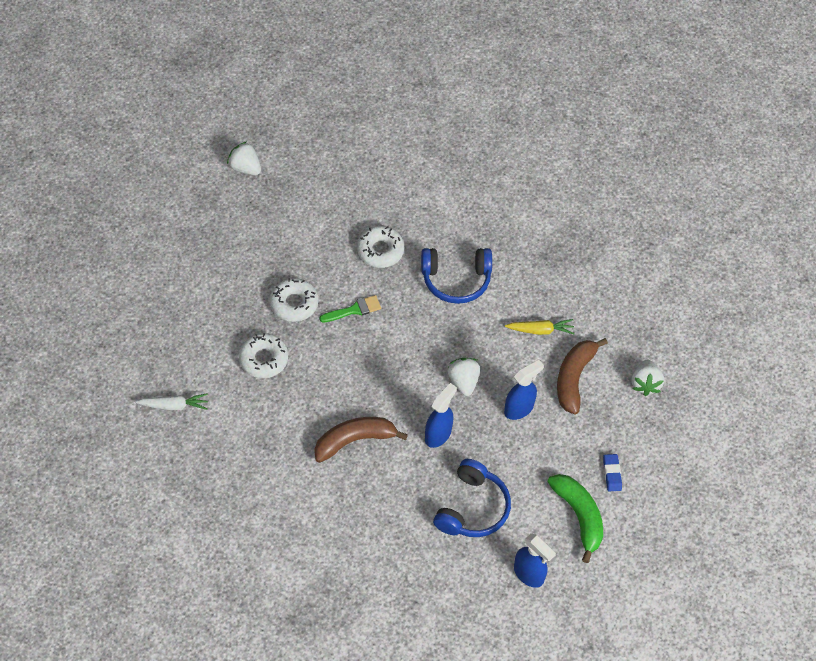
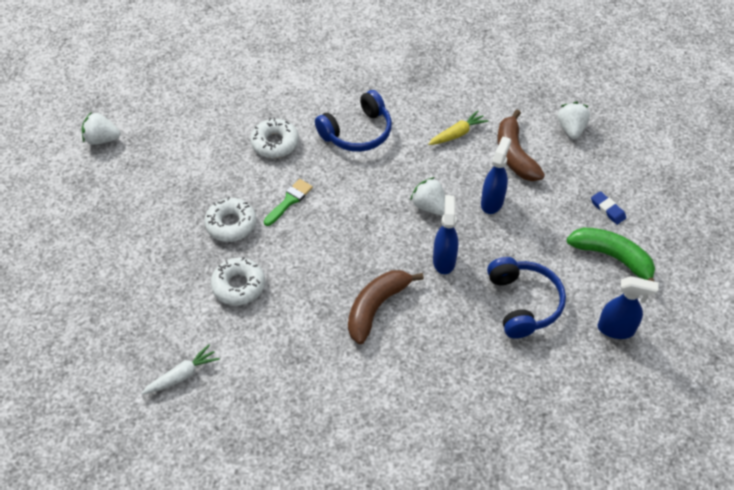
camera: 30 degrees left, 5 degrees down
white strawberry [631,360,664,396] -> white strawberry turned 150 degrees counterclockwise [558,102,590,139]

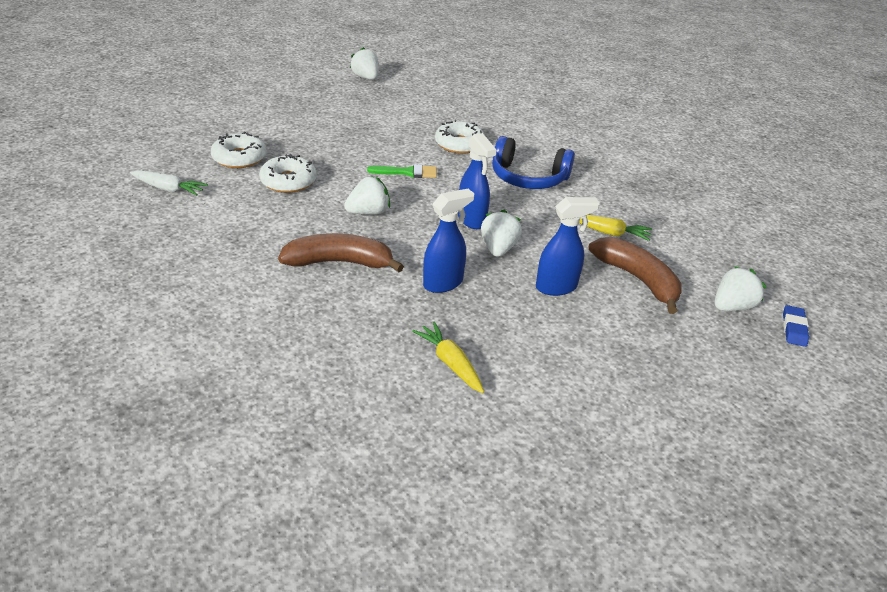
camera: 50 degrees right, 15 degrees down
white donut [204,197,256,242] -> white donut moved to [211,132,267,168]
blue headphones [487,257,566,339] -> yellow carrot [412,321,484,393]
brown banana [498,110,545,181] -> brown banana turned 105 degrees clockwise [588,237,682,314]
green banana [567,227,655,282] -> none
blue eraser [591,191,626,225] -> blue eraser moved to [783,305,809,347]
blue spray bottle [598,276,659,339] -> blue spray bottle moved to [458,133,496,229]
none -> white strawberry [344,177,390,215]

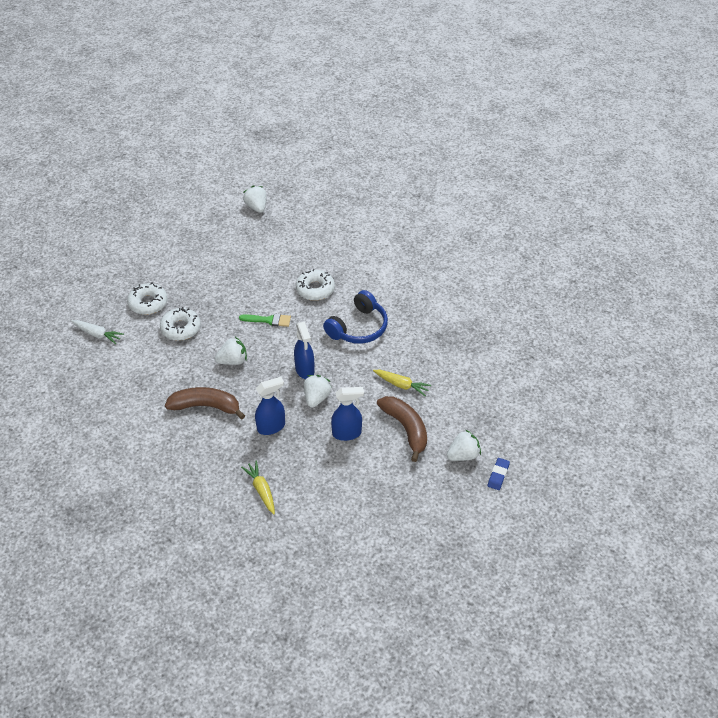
camera: 10 degrees right, 10 degrees up
blue headphones [492,136,575,189] -> blue headphones turned 75 degrees counterclockwise [323,290,388,344]

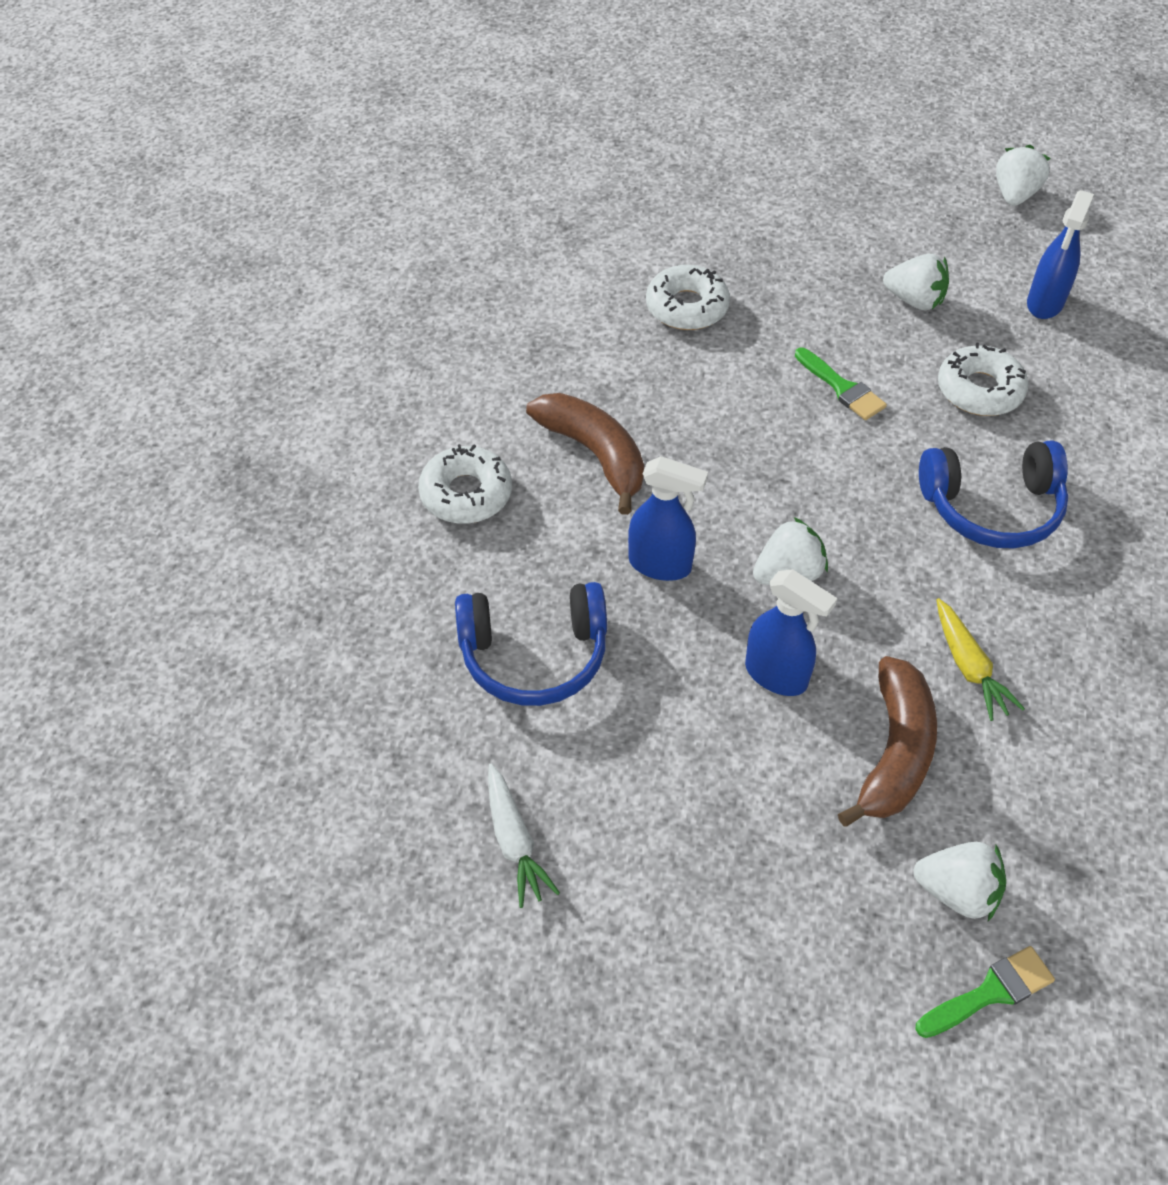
camera: 45 degrees right, 5 degrees up
white carrot [71,320,124,344] -> white carrot moved to [488,763,560,908]
white donut [127,282,167,315] -> white donut moved to [418,444,512,524]
white strawberry [215,337,247,365] -> white strawberry moved to [883,254,949,311]
yellow carrot [241,461,275,514] -> blue headphones [455,582,607,706]
blue spray bottle [294,322,314,379] -> blue spray bottle moved to [1027,190,1094,319]
blue eraser [488,458,510,490] -> green brush [915,946,1055,1038]

